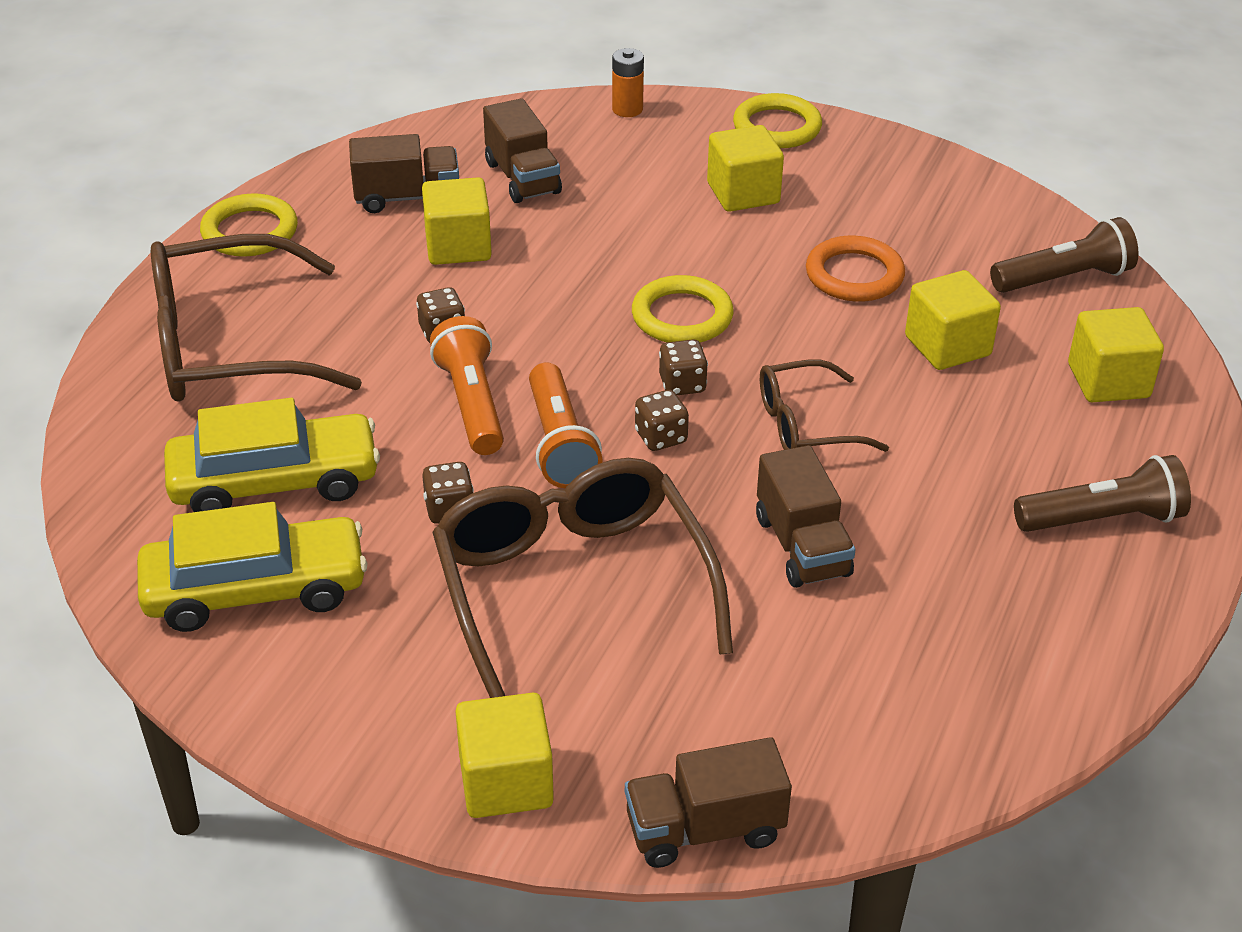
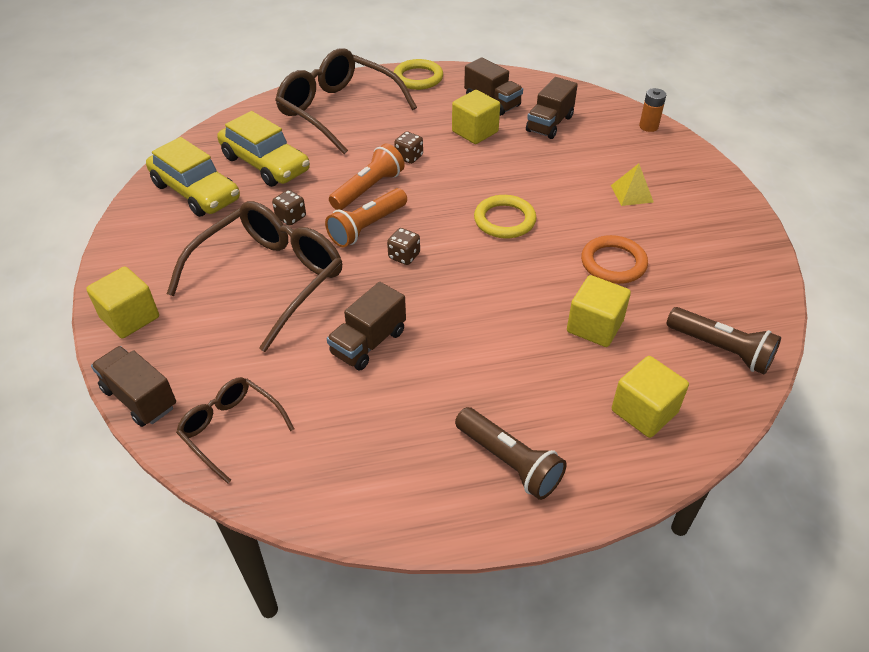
camera: 55 degrees right, 5 degrees up
brown dice [659,339,708,395] -> none
yellow cube [707,125,784,212] -> yellow pyramid [611,164,654,206]
yellow ring [733,93,822,148] -> none
brown glasses [760,360,889,452] -> brown glasses moved to [176,377,294,484]

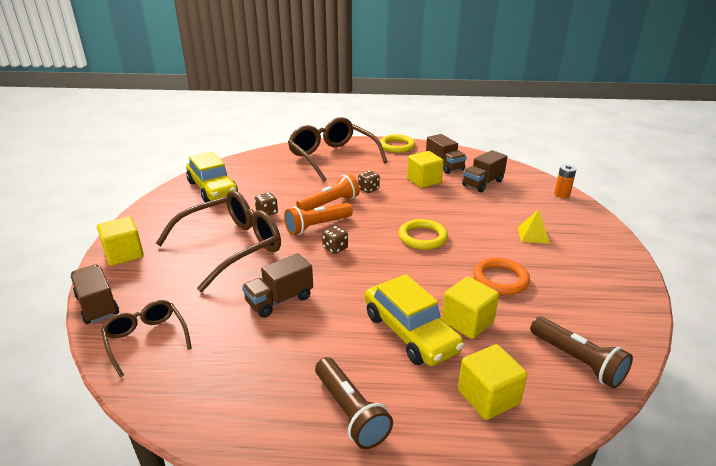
camera: 15 degrees right, 15 degrees down
yellow car [217,111,310,187] -> yellow car moved to [365,274,464,366]

